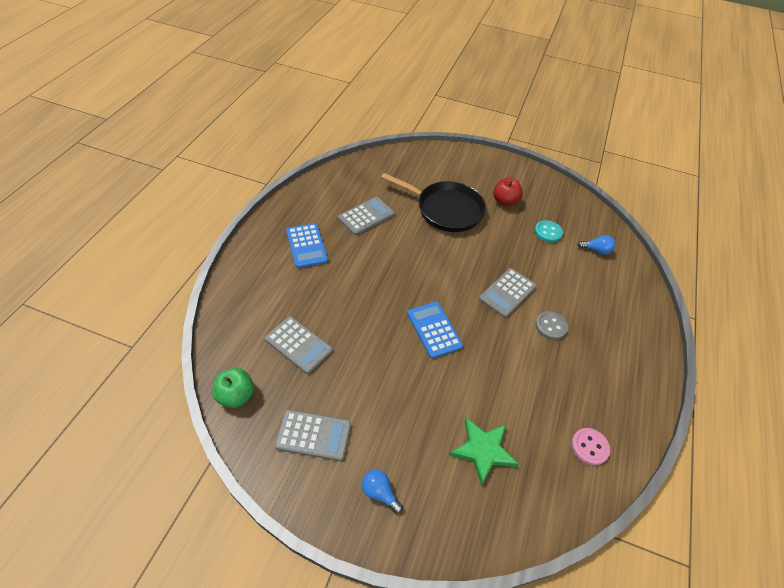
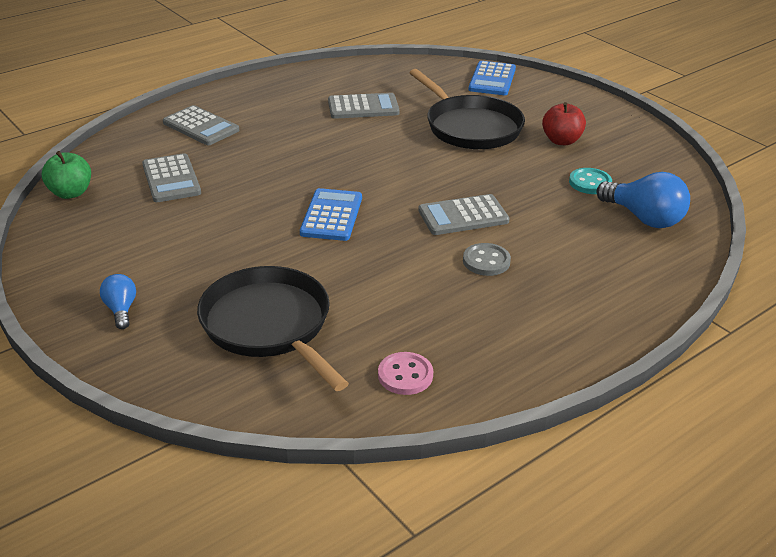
camera: 35 degrees right, 15 degrees down
grey calculator [275,410,351,461] -> grey calculator moved to [163,105,239,145]
blue calculator [286,223,328,268] -> blue calculator moved to [469,61,516,95]
green star [449,418,518,486] -> black pan [197,266,349,391]
blue light bulb [578,235,615,254] -> blue light bulb [596,172,690,228], size x1.81

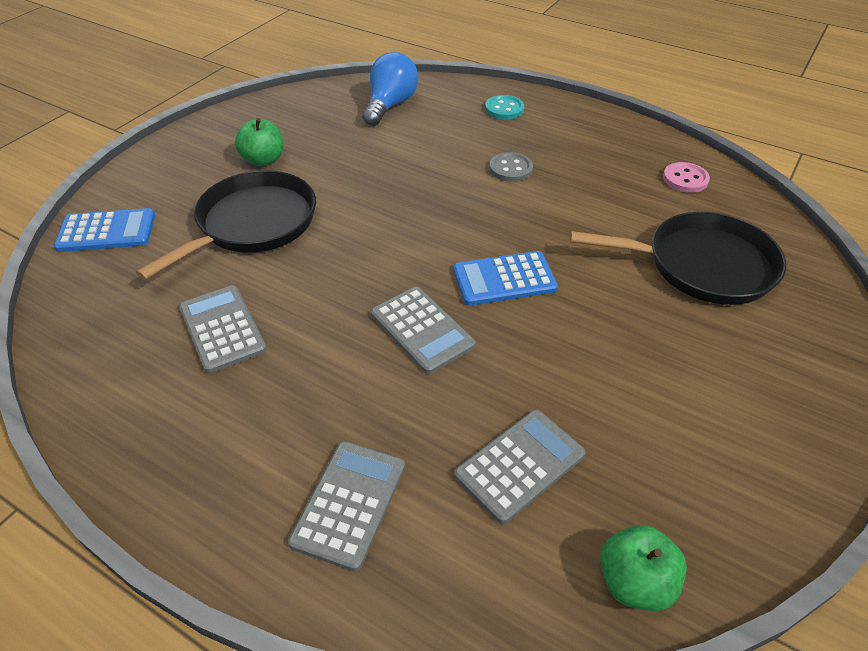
camera: 110 degrees left, 10 degrees up
blue light bulb [100,274,136,329] -> none
black pan [197,266,349,391] -> black pan turned 120 degrees counterclockwise [570,212,786,305]
grey calculator [418,194,509,235] -> grey calculator moved to [371,287,476,374]
red apple [542,102,586,145] -> green apple [235,118,283,166]
turquoise button [569,168,612,194] -> turquoise button moved to [485,95,524,120]

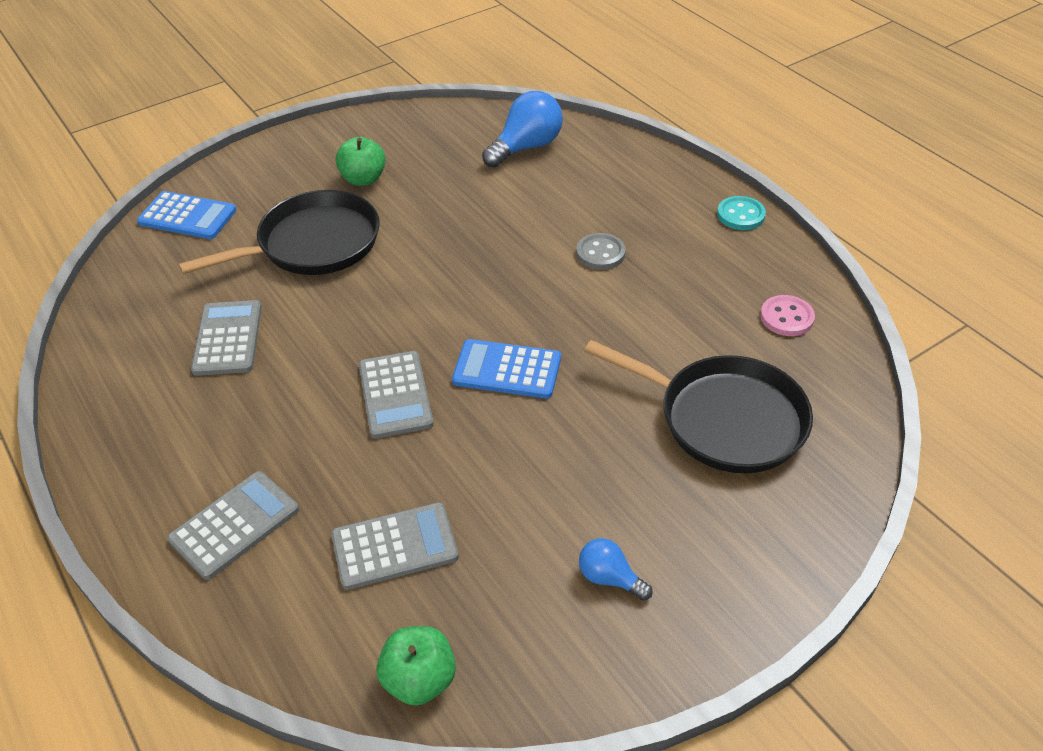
camera: 25 degrees right, 0 degrees up
turquoise button [485,95,524,120] -> turquoise button moved to [717,196,766,230]
none -> blue light bulb [579,538,653,601]

